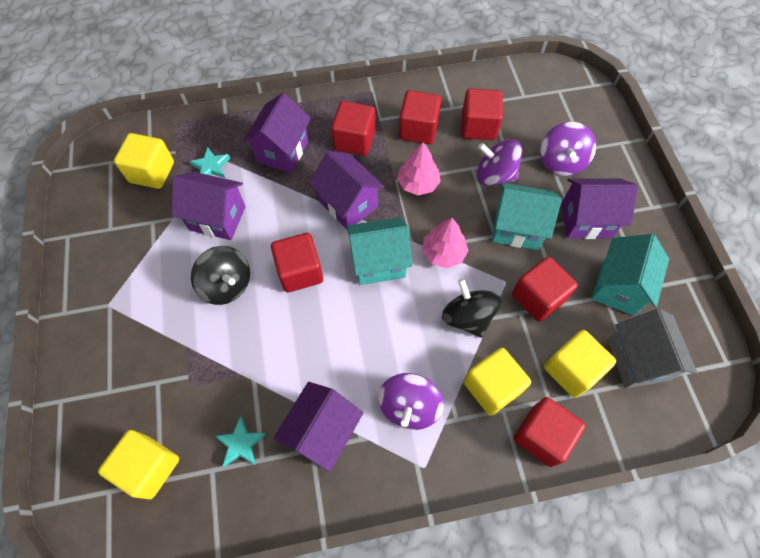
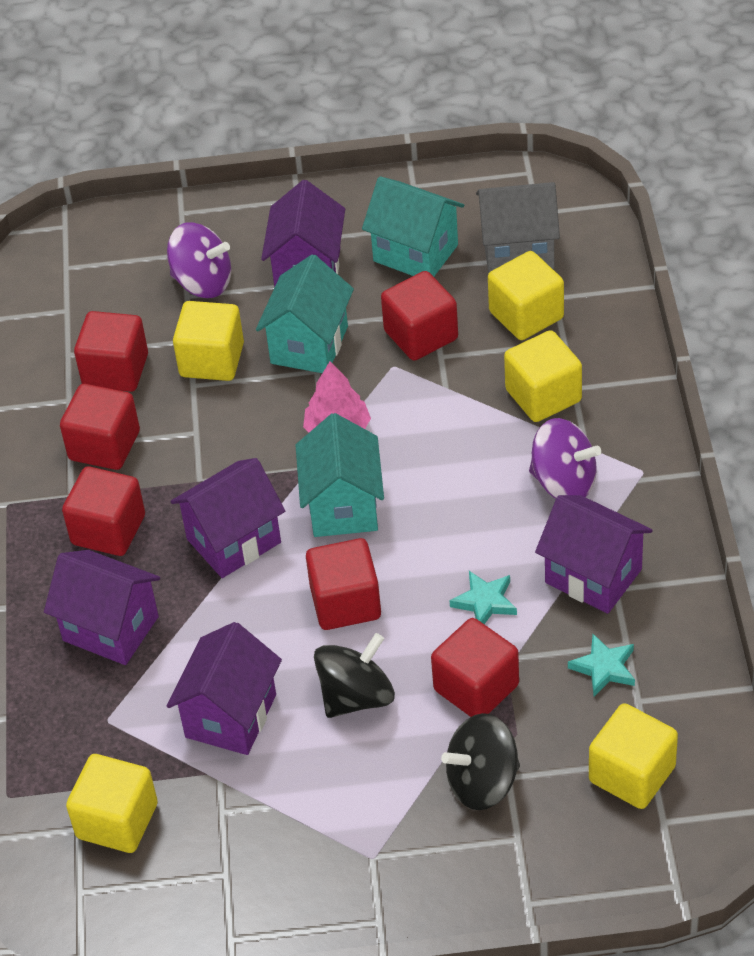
camera: 80 degrees left, 15 degrees down
turquoise star [189,147,230,178] -> turquoise star moved to [450,571,517,624]
pink tree [397,142,441,195] -> none
black spinning top [442,278,501,338] -> black spinning top moved to [441,713,520,810]
purple spinning top [477,139,522,186] -> yellow cube [173,301,244,381]
red cube [514,397,586,467] -> red cube moved to [431,618,519,717]

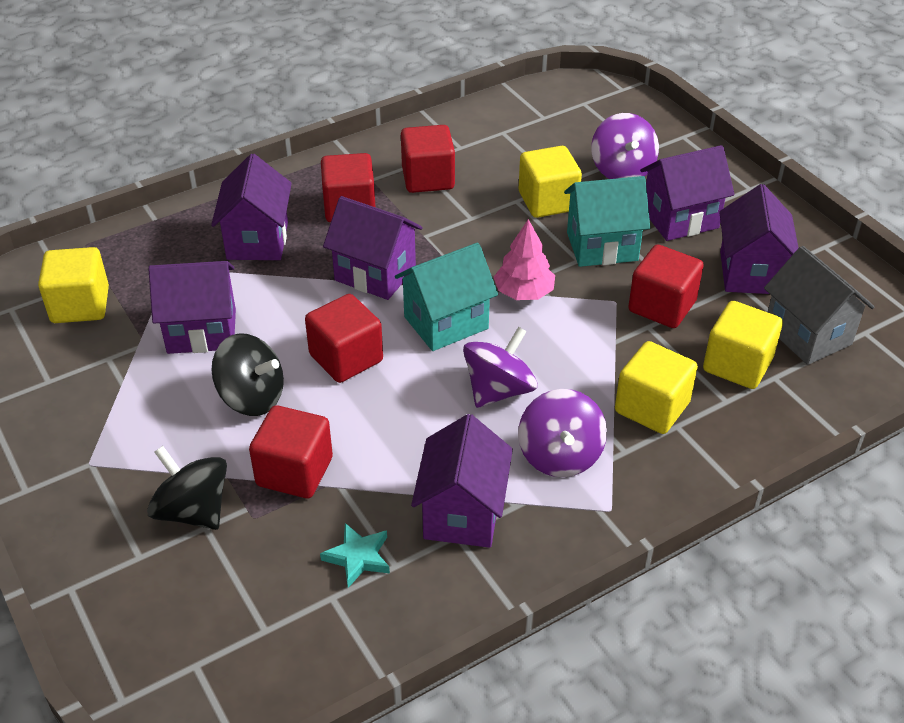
camera: 60 degrees right, 5 degrees down
red cube [74,311,148,392] -> none
turquoise house [362,176,464,277] -> purple house [719,184,798,294]
turquoise star [450,571,517,624] -> none
yellow cube [589,703,678,809] -> none
none -> purple spinning top [463,327,537,408]

